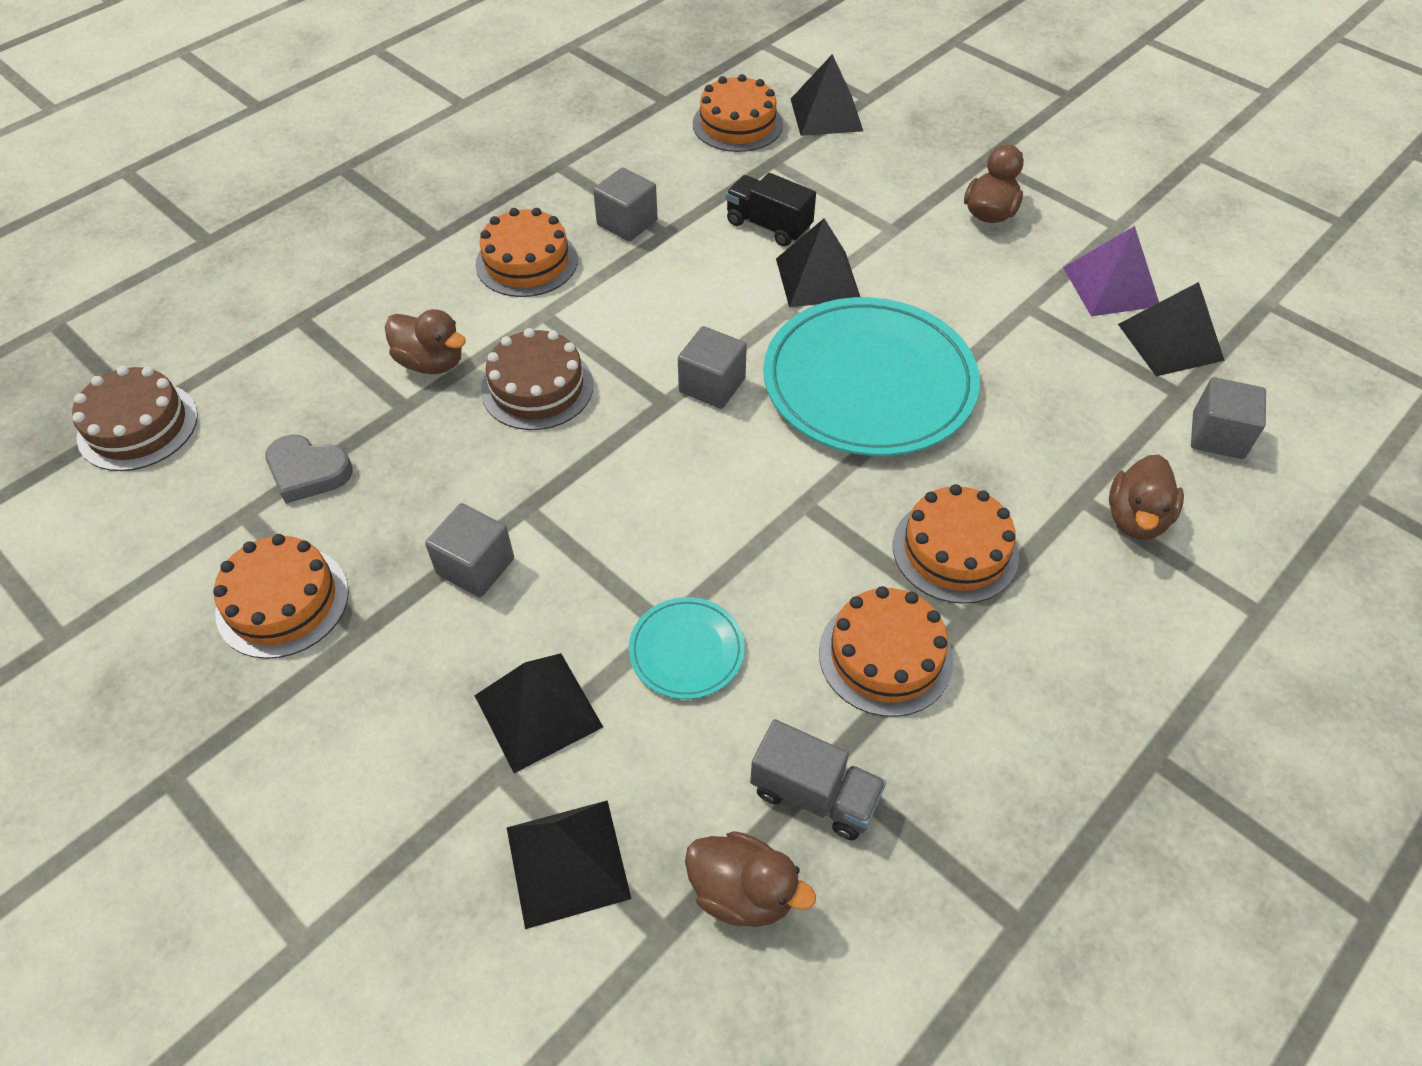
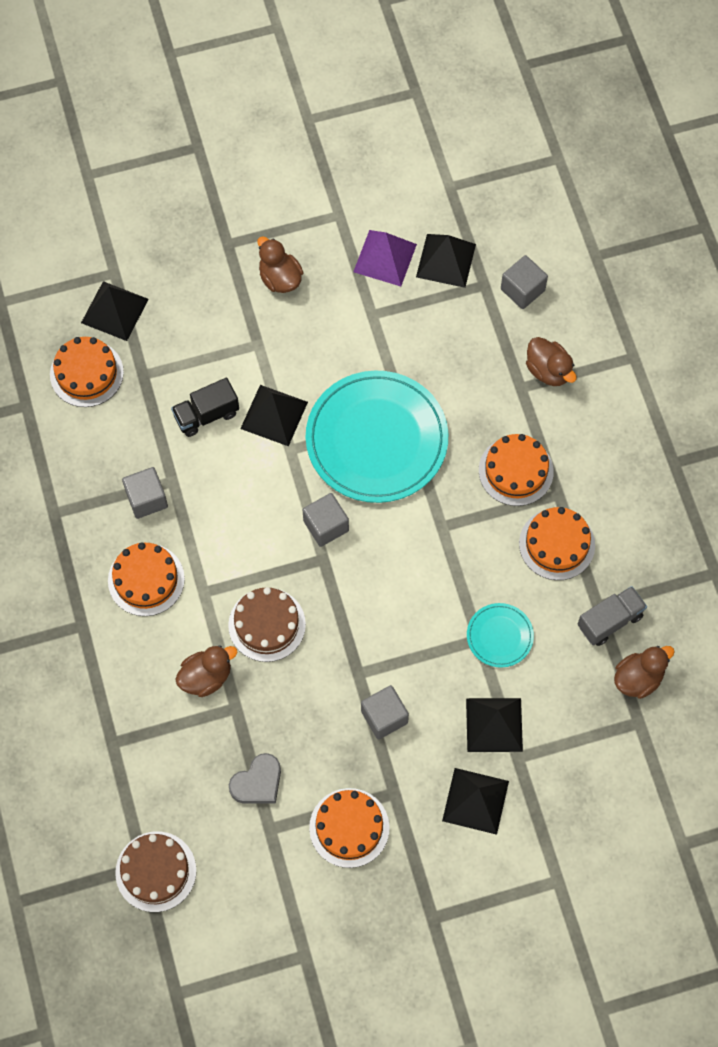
camera: 60 degrees left, 15 degrees up
black pyramid [507,800,631,929] -> black pyramid moved to [442,768,509,835]

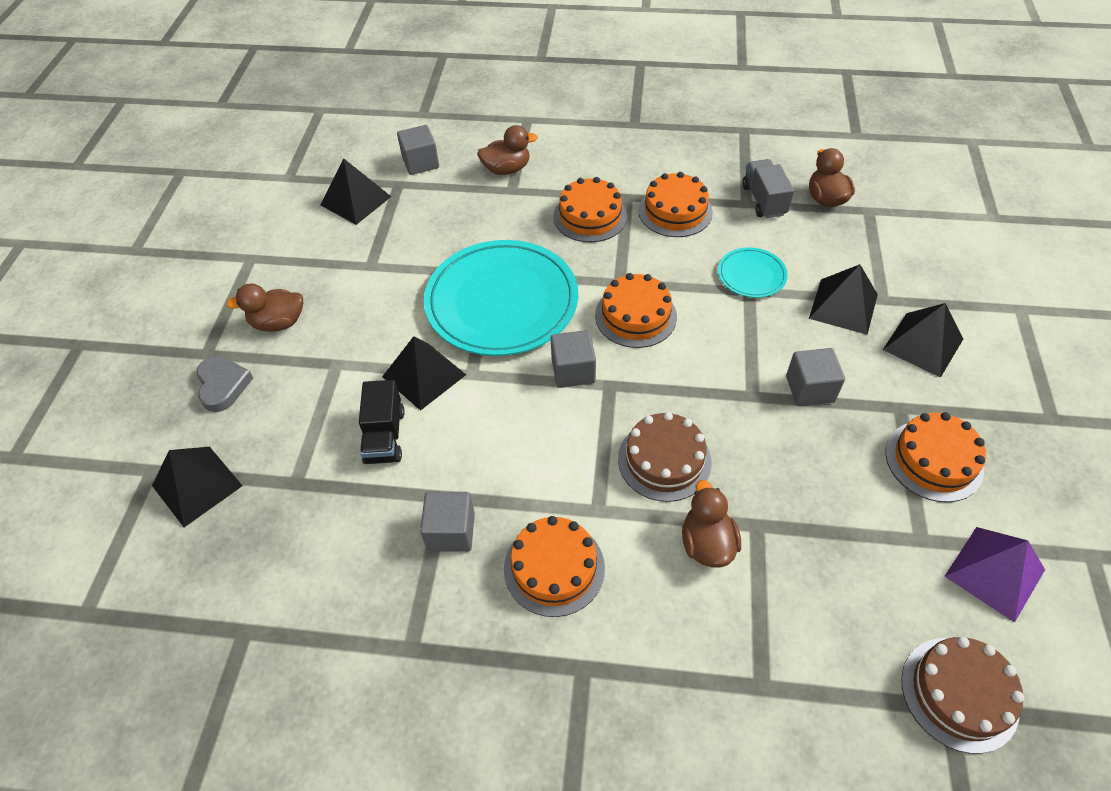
camera: 65 degrees left, 15 degrees down
orange cake [50,337,124,407] -> orange cake moved to [595,273,677,348]
grey heart [229,753,281,804] -> grey heart moved to [196,356,253,412]
purple pyramid [353,230,417,286] -> purple pyramid moved to [944,527,1045,623]

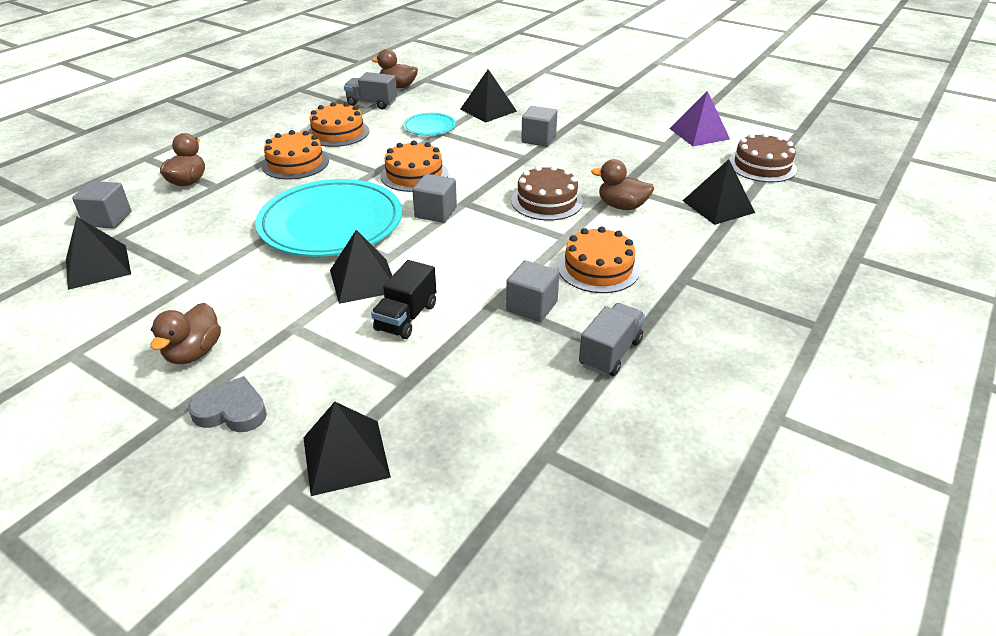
camera: 65 degrees left, 15 degrees down
black truck [359,380,405,464] -> black truck turned 90 degrees clockwise [371,260,437,339]
black pyramid [883,303,963,378] -> black pyramid moved to [683,159,755,225]
orange cake [886,412,986,502] -> none
none -> grey truck [579,303,645,376]

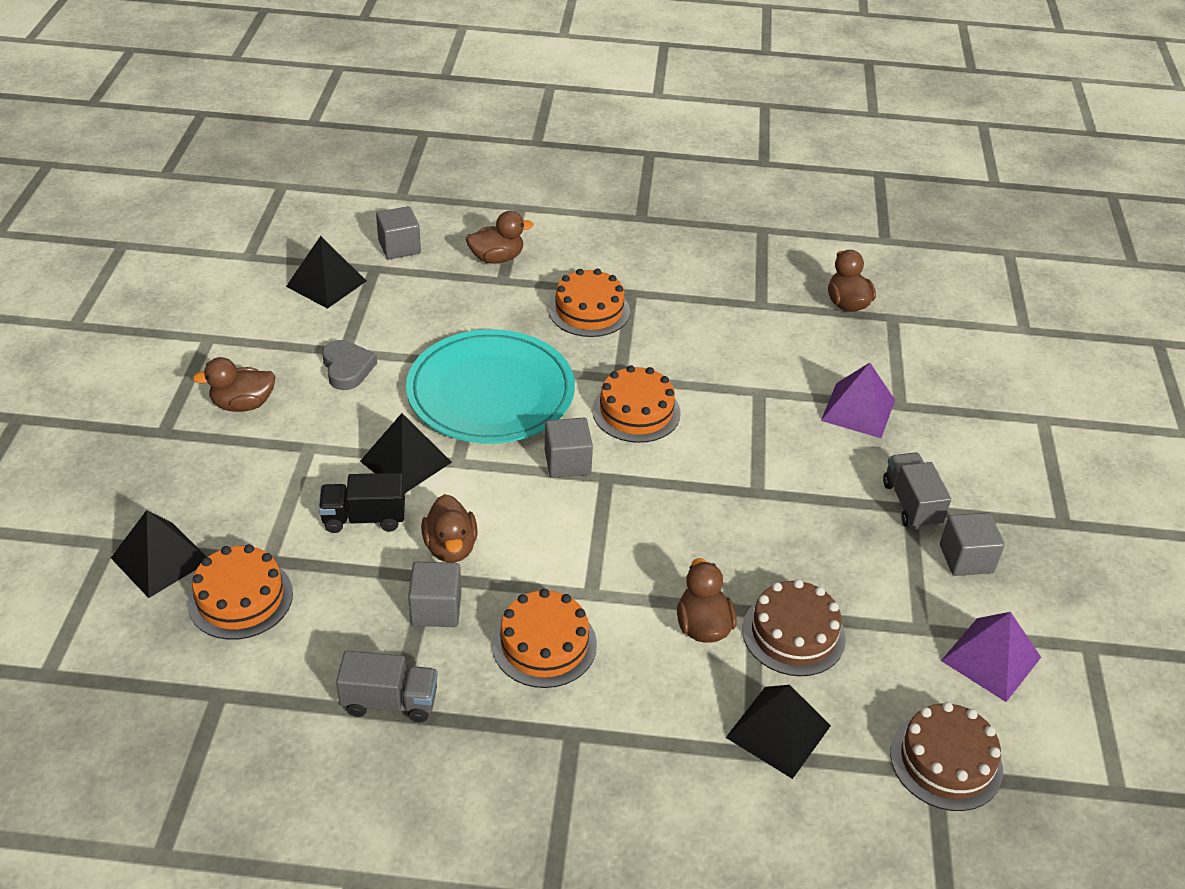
camera: 60 degrees right, 5 degrees up
grey heart [188,376,267,432] -> grey heart moved to [322,340,377,390]
orange cake [308,102,369,147] -> orange cake moved to [188,544,293,640]
grey truck [344,72,397,109] -> grey truck moved to [883,453,951,529]
turquoise plate [403,113,456,136] -> none
black pyramid [460,69,517,122] -> purple pyramid [821,363,895,438]
brown cake [511,165,583,221] -> brown cake moved to [742,579,846,676]
grey cube [521,106,557,147] -> grey cube moved to [940,513,1005,576]
none -> brown duck [421,494,478,563]

